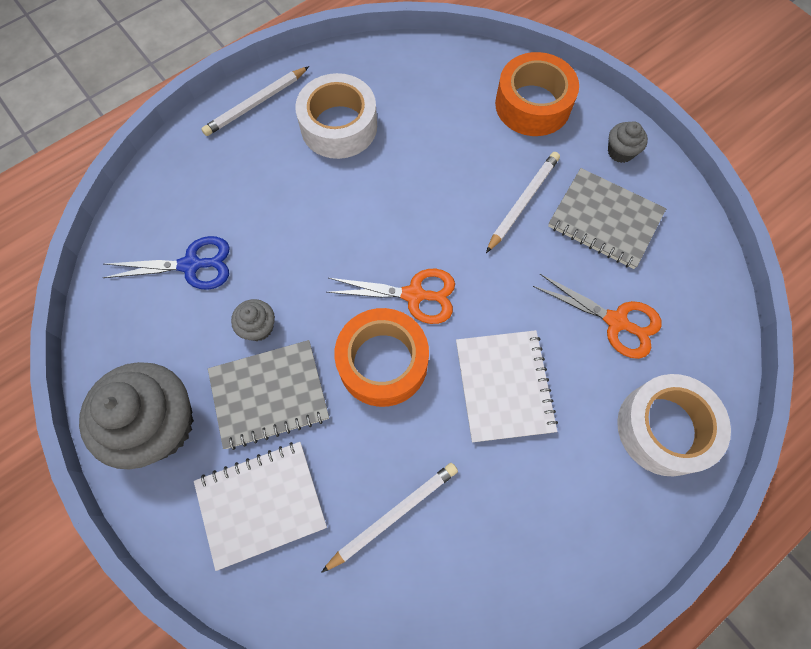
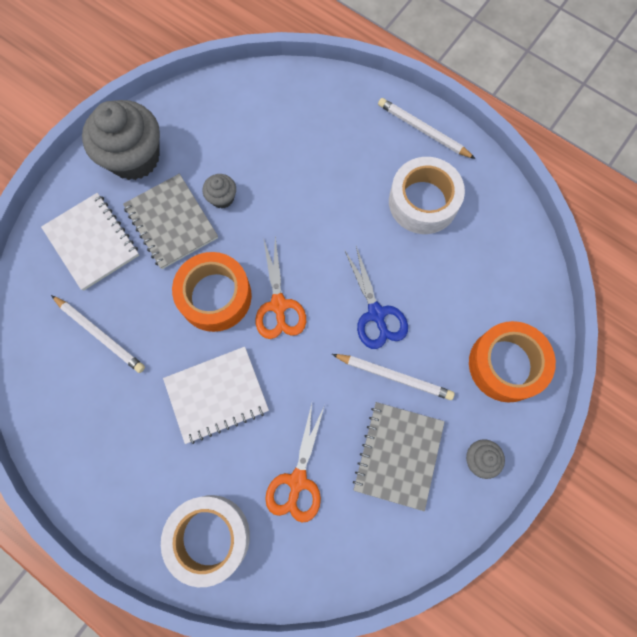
camera: 75 degrees right, 5 degrees up
blue scissors [103,236,230,290] -> blue scissors moved to [345,246,408,349]

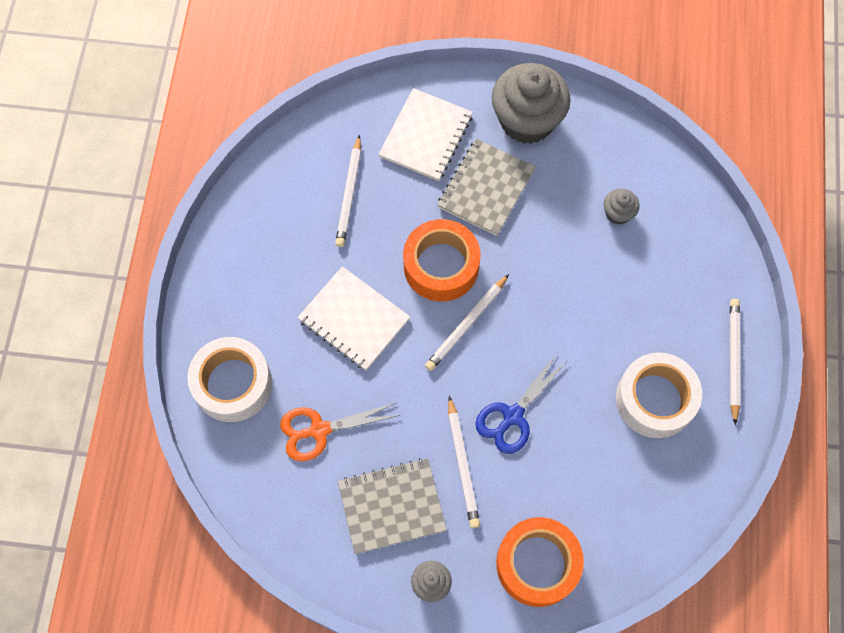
camera: 60 degrees right, 5 degrees down
grey cupcake [203,174,236,208] -> grey cupcake moved to [604,189,639,225]
orange scissors [256,237,306,339] -> white pencil [425,274,509,371]

